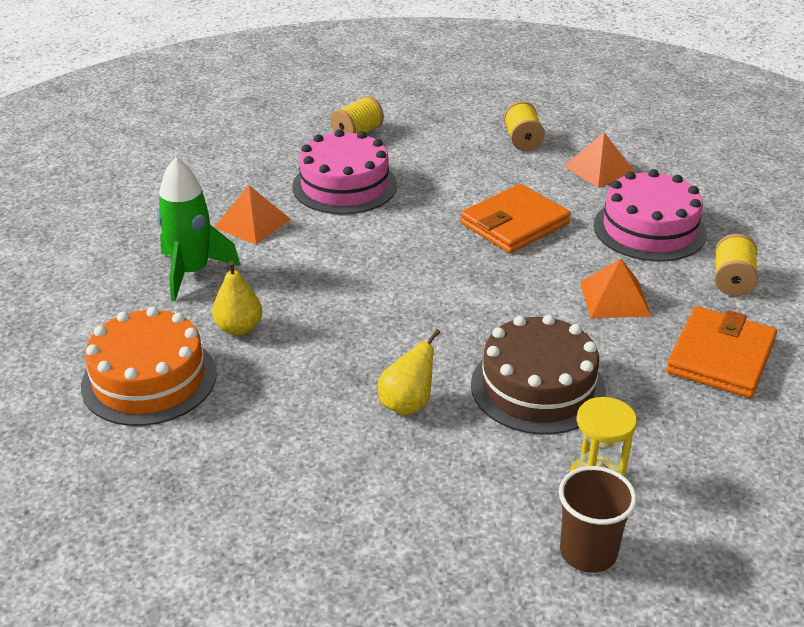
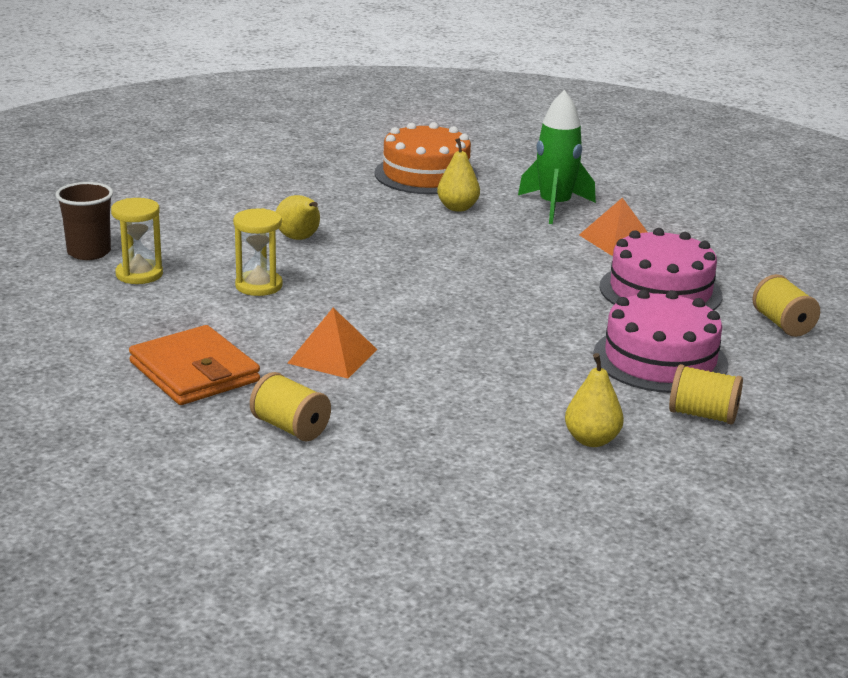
camera: 115 degrees right, 10 degrees down
orange wallet [460,184,571,253] -> none
brown cake [471,314,606,434] -> yellow hourglass [233,208,283,296]
orange pyramid [564,133,636,188] -> yellow pear [565,353,624,447]
pink cake [593,169,707,261] -> pink cake moved to [593,290,728,393]

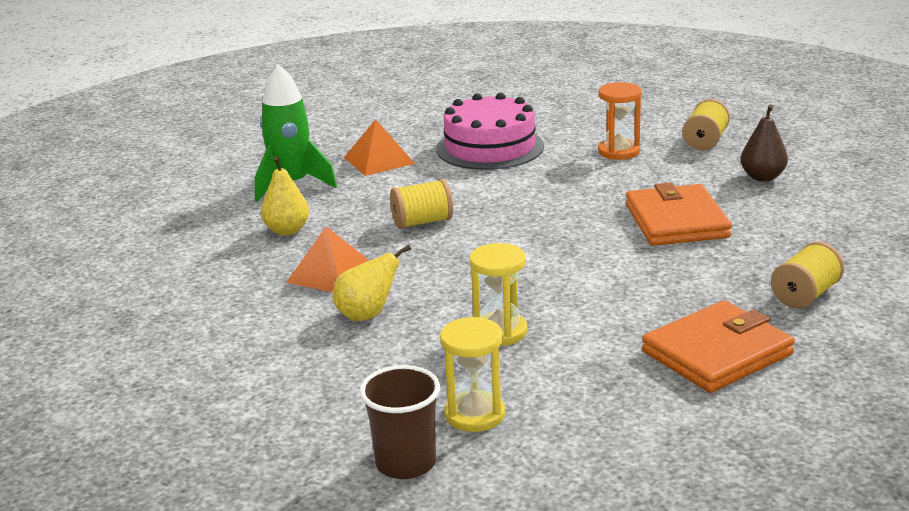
camera: 85 degrees left, 0 degrees up
orange pyramid [287,308,377,378] -> orange pyramid moved to [286,226,370,292]
orange cake [374,122,478,194] -> none
yellow pear [565,353,624,447] -> brown pear [741,105,788,182]
pink cake [593,290,728,393] -> orange hourglass [598,82,642,160]
yellow spool [752,274,820,337] -> yellow spool moved to [390,179,453,229]
none -> orange wallet [626,182,732,246]

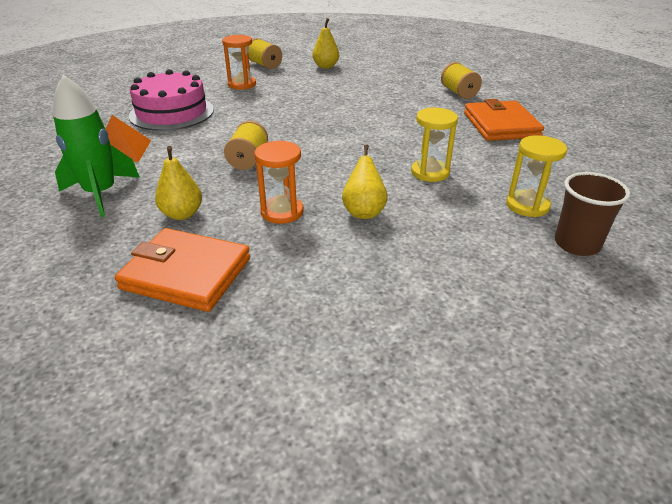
camera: 65 degrees left, 10 degrees up
orange pyramid [286,226,370,292] -> orange hourglass [254,141,304,224]
orange wallet [626,182,732,246] -> orange wallet moved to [115,228,250,312]
brown pear [741,105,788,182] -> yellow pear [312,18,339,69]

